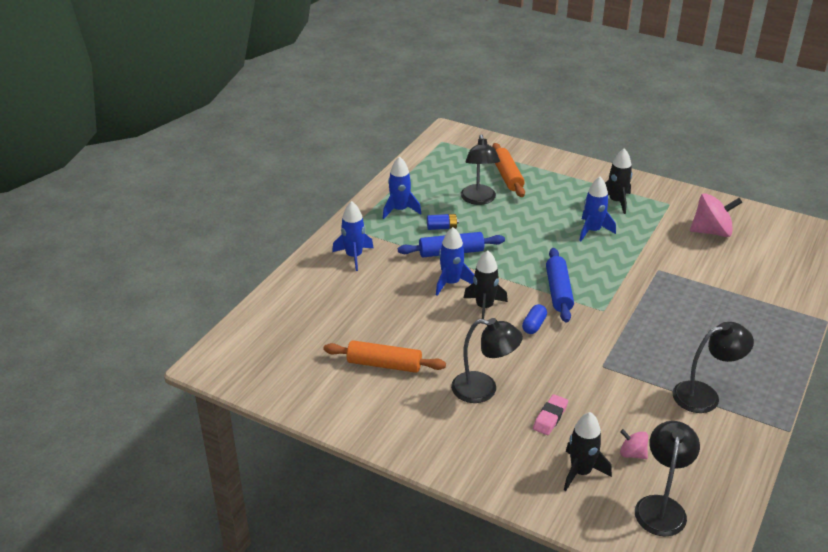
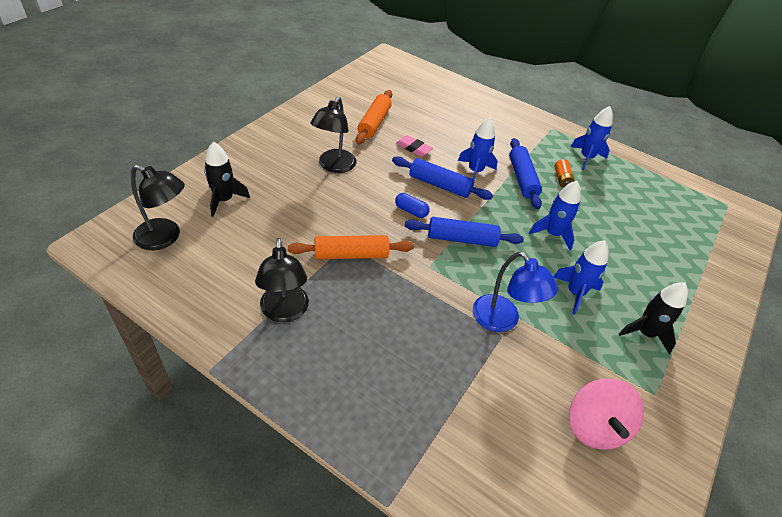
camera: 90 degrees right, 10 degrees up
blue rocket [332,201,374,271] -> blue rocket moved to [529,181,581,251]
blue battery [427,214,459,230] -> orange battery [555,159,575,188]
black lamp [461,134,500,205] -> none
black rocket [464,250,508,324] -> blue rolling pin [392,156,493,200]
orange rolling pin [492,143,525,197] -> orange rolling pin moved to [288,235,414,259]
pink eraser [533,394,568,435] -> pink eraser moved to [396,135,433,157]
pink spinning top [620,429,648,459] -> none
none -> blue lamp [473,251,558,332]

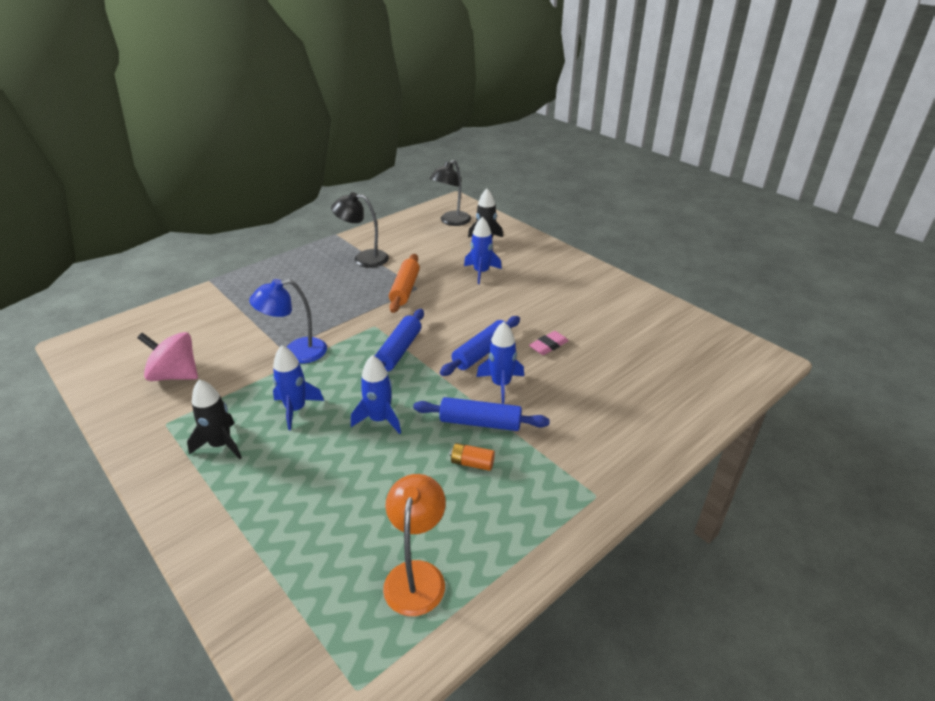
camera: 110 degrees right, 10 degrees down
black lamp [310,97,356,173] -> none
orange rolling pin [356,90,392,144] -> none
blue capsule [395,193,430,218] -> none
blue rocket [570,106,613,170] -> blue rocket moved to [464,217,502,284]
none -> orange lamp [383,474,446,616]

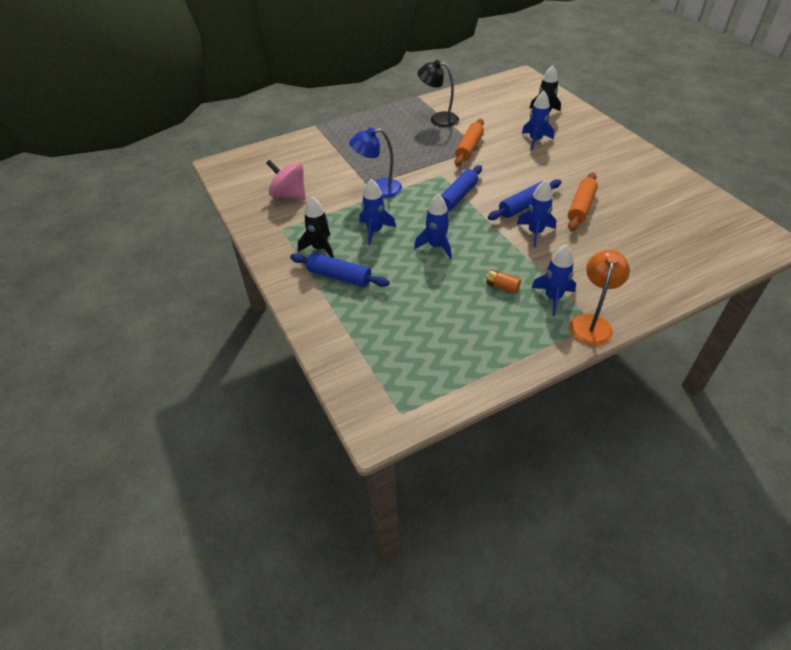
camera: 15 degrees right, 10 degrees up
orange lamp [383,474,446,616] -> orange lamp moved to [570,250,630,346]
blue rolling pin [413,397,550,431] -> blue rolling pin moved to [290,253,390,287]
black lamp [430,160,471,226] -> none
pink eraser [529,331,569,355] -> orange rolling pin [568,172,598,231]
none -> blue rocket [531,245,576,316]

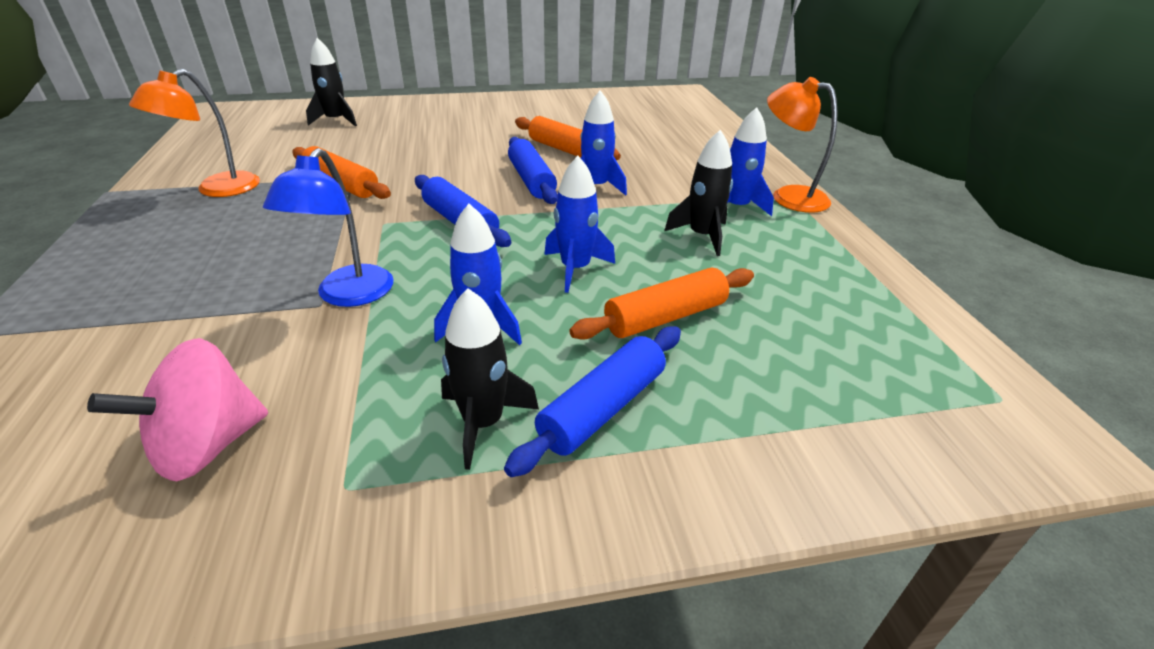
camera: 75 degrees left, 10 degrees down
black lamp [418,60,459,127] -> orange lamp [129,69,260,197]
orange battery [486,270,521,294] -> black rocket [664,130,733,256]
blue rocket [522,91,554,150] -> none
none -> orange rolling pin [569,267,754,340]

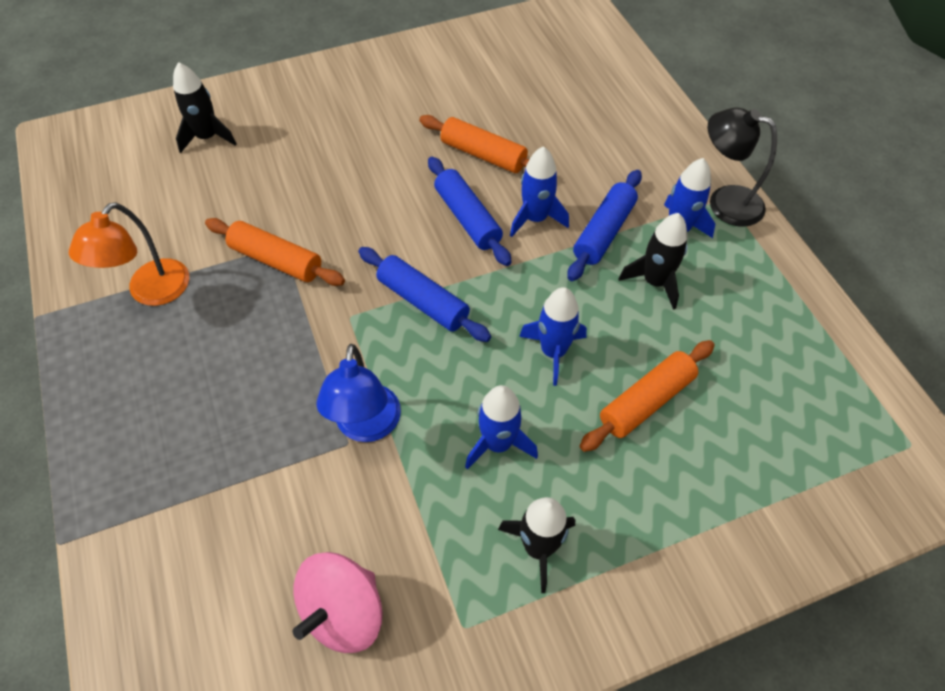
camera: 10 degrees left, 20 degrees up
blue rolling pin [504,326,681,477] -> blue rolling pin moved to [568,170,642,281]
orange lamp [767,77,838,213] -> black lamp [708,108,777,227]

